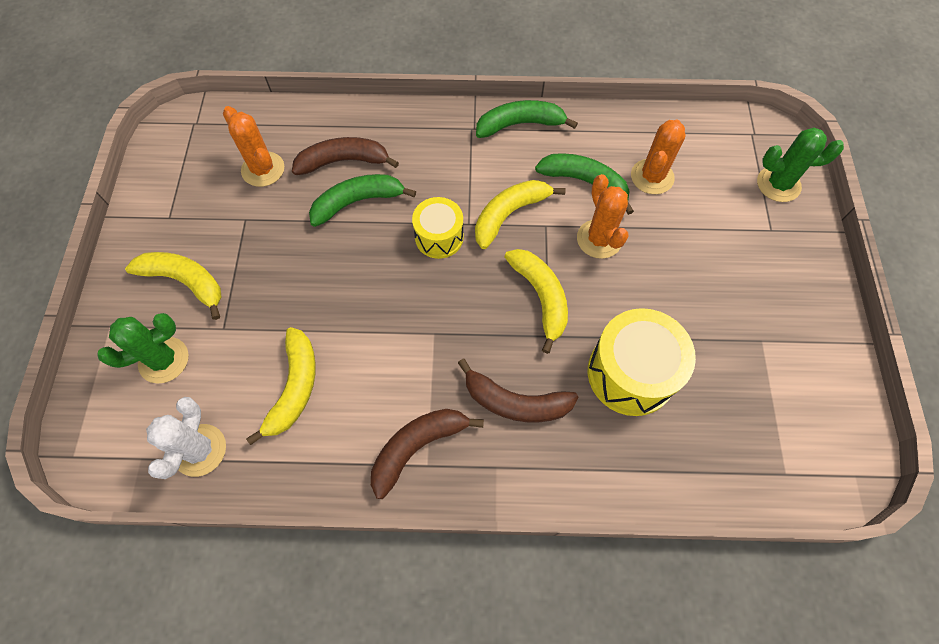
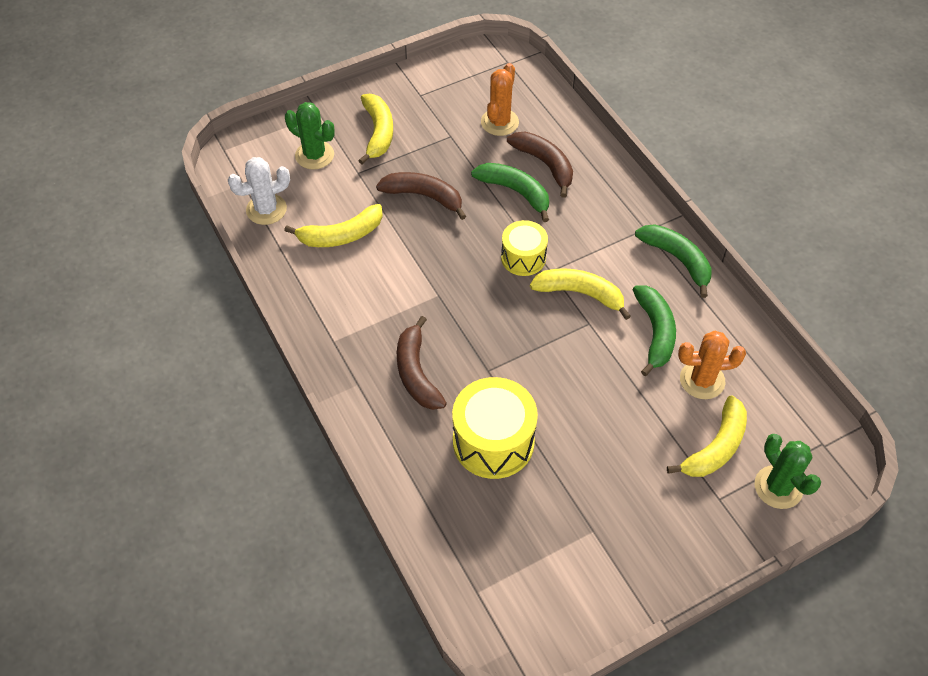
camera: 60 degrees right, 10 degrees down
brown banana [371,409,484,499] -> brown banana moved to [376,172,466,220]
yellow banana [505,249,568,354] -> yellow banana moved to [667,395,747,477]
orange cactus [577,174,629,259] -> none

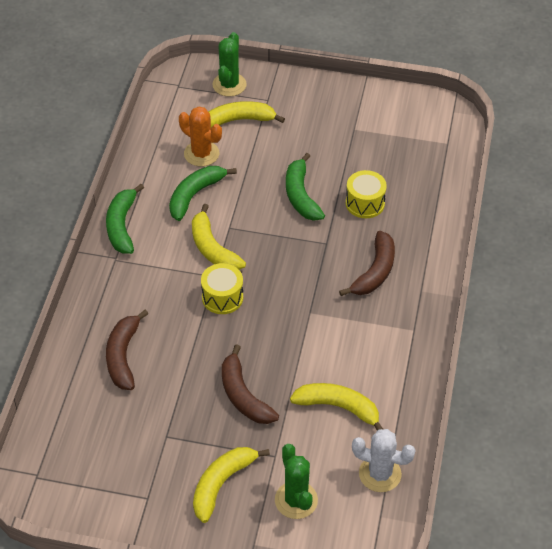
camera: 140 degrees left, 5 degrees down
yellow drum [452,377,538,479] -> yellow drum [346,170,387,218], size x0.62
green banana [471,163,549,222] -> green banana moved to [286,153,325,221]
orange cactus [481,63,519,136] -> none

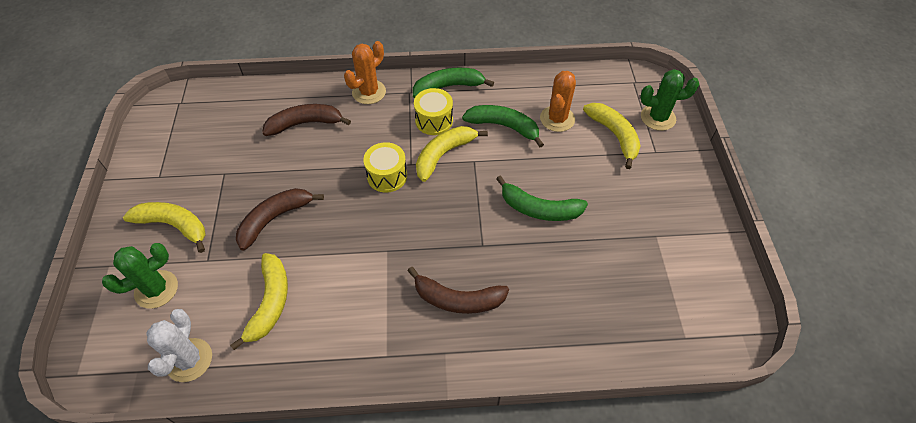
camera: 75 degrees right, 5 degrees up
green banana [286,153,325,221] -> green banana turned 135 degrees counterclockwise [496,176,588,221]
yellow drum [346,170,387,218] -> yellow drum moved to [414,88,453,135]
none -> orange cactus [344,41,386,104]

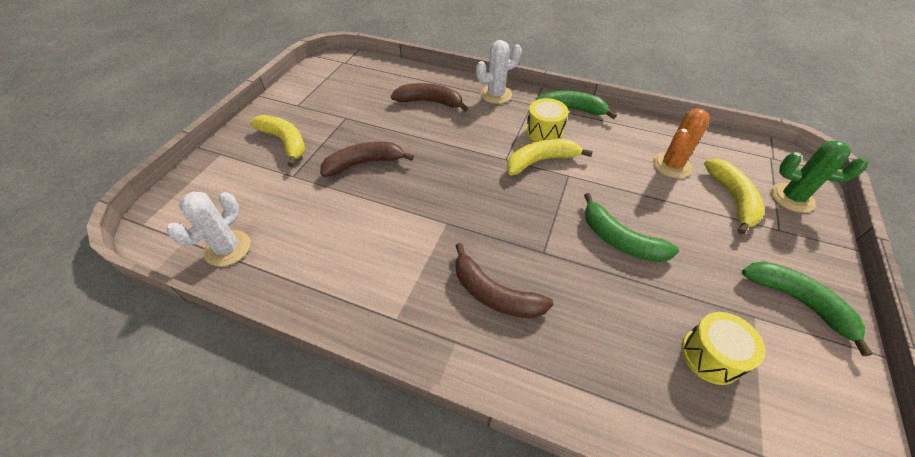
camera: 25 degrees right, 5 degrees down
green cactus [102,243,178,309] -> none
yellow banana [230,253,288,350] -> none
orange cactus [344,41,386,104] -> white cactus [476,40,522,104]
yellow drum [363,142,407,193] -> yellow drum moved to [681,312,765,385]
green banana [462,105,544,147] -> green banana moved to [742,261,873,356]

